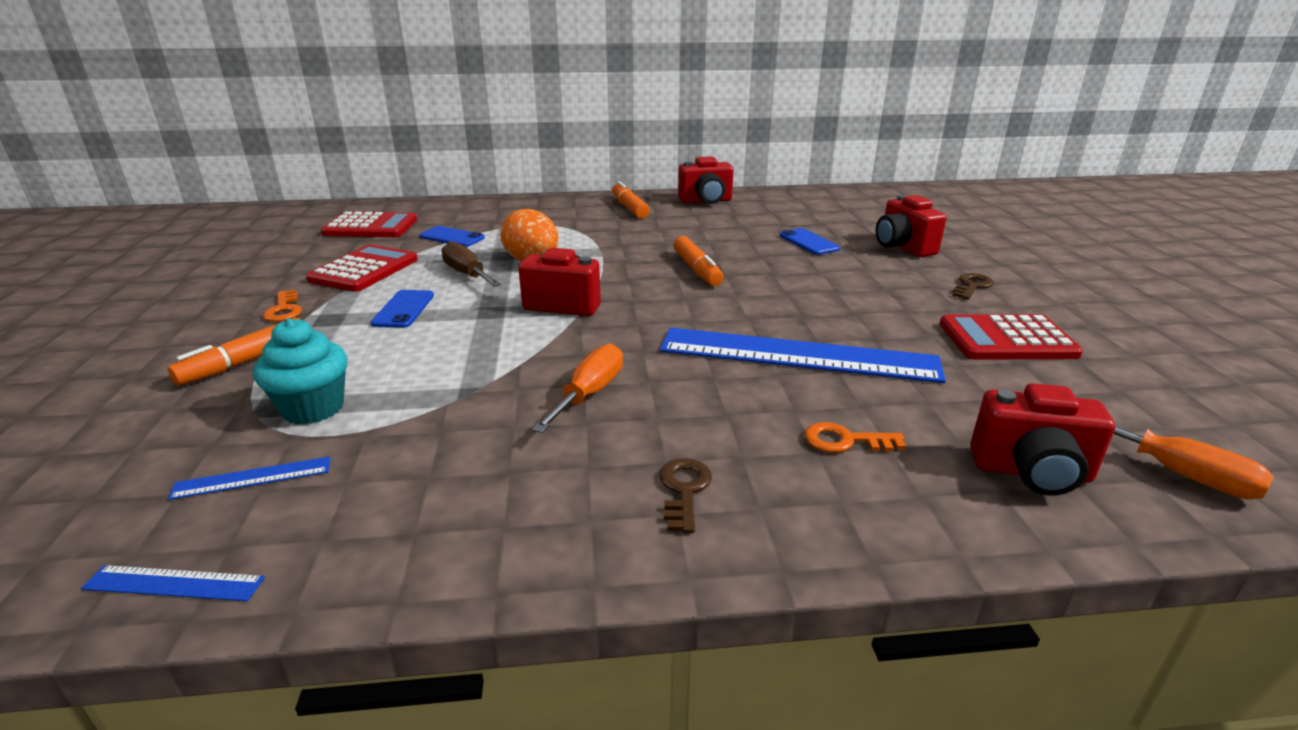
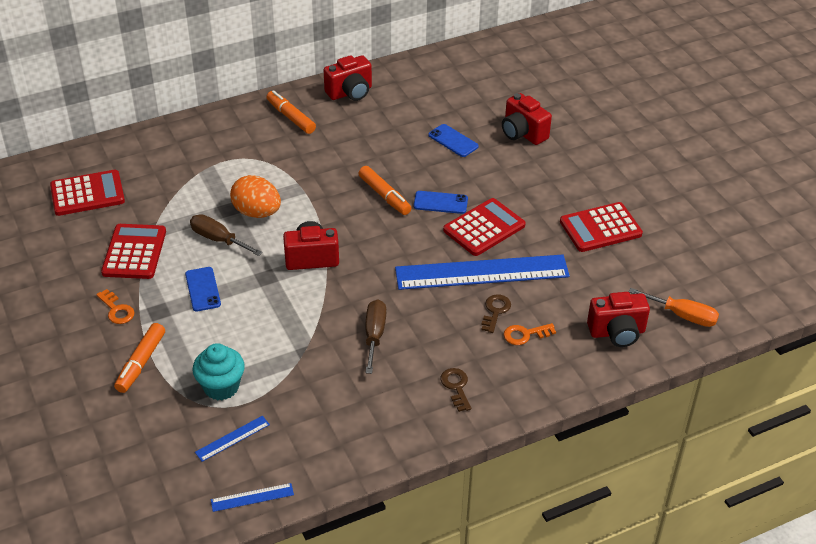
camera: 20 degrees left, 15 degrees up
blue phone [419,226,485,247] -> blue phone moved to [414,191,468,214]
orange screwdriver [532,344,623,433] -> brown screwdriver [365,300,386,374]
brown key [953,273,994,300] -> brown key moved to [481,294,511,333]
none -> red calculator [443,198,526,256]

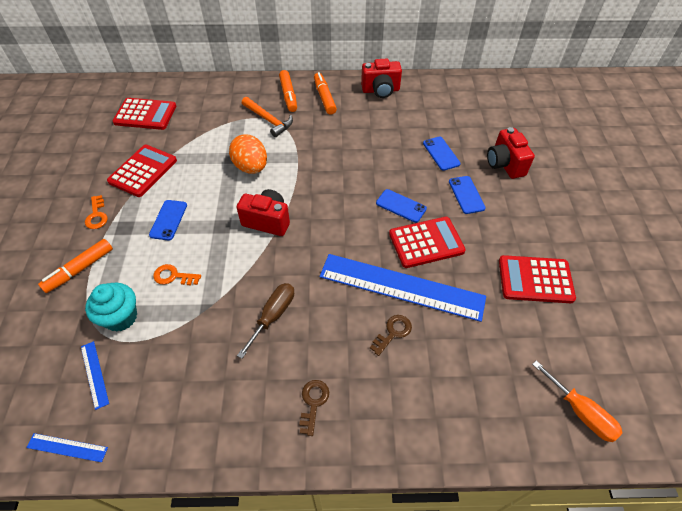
camera: 25 degrees right, 10 degrees up
brown screwdriver [190,214,263,256] -> none
blue ruler [195,416,270,462] -> blue ruler turned 75 degrees clockwise [81,341,109,410]
orange marker [358,166,411,215] -> orange marker moved to [279,70,297,112]
orange key [504,323,556,345] -> orange key moved to [153,264,201,285]
red camera [587,292,650,347] -> none
none -> orange hammer [242,97,293,137]
none -> blue phone [449,176,486,214]

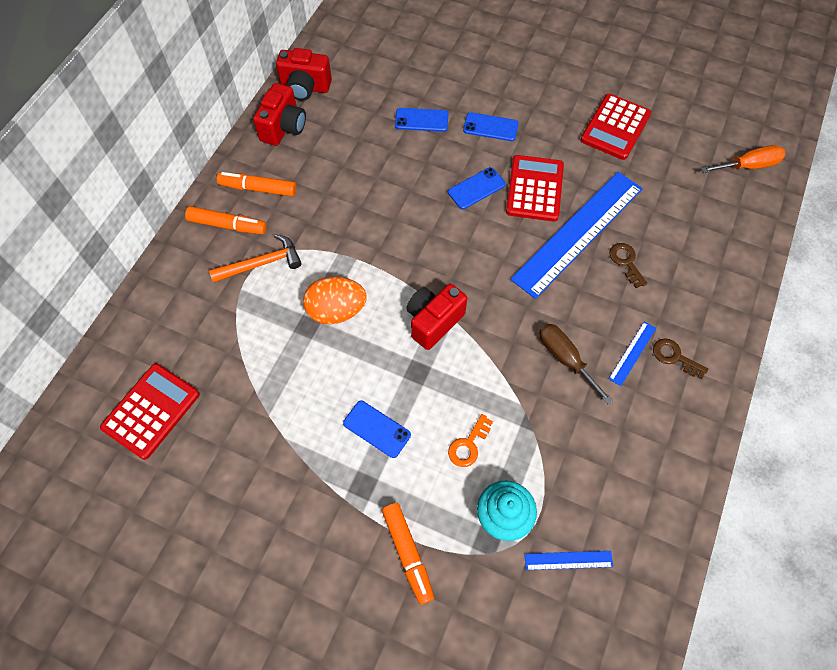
camera: 65 degrees left, 10 degrees up
blue ruler [26,433,108,462] -> blue ruler moved to [609,321,656,386]
orange key [85,195,108,229] -> none
red calculator [107,145,177,197] -> none
red camera [487,127,535,179] -> red camera moved to [276,48,332,101]

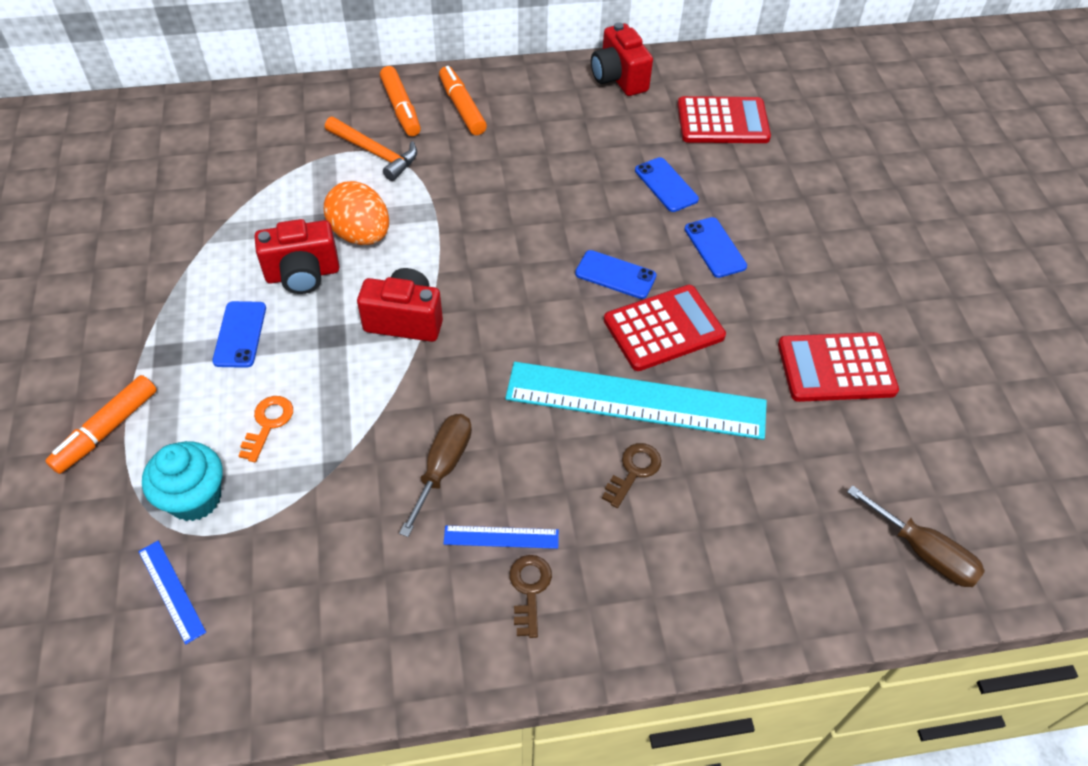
camera: 55 degrees right, 10 degrees down
red calculator [100,364,200,460] -> red calculator moved to [677,96,771,143]
red camera [253,83,306,146] -> red camera moved to [254,219,339,294]
orange key [448,414,493,467] -> orange key turned 105 degrees clockwise [238,396,293,462]
blue ruler [510,172,643,299] -> turquoise ruler [505,362,767,440]
orange screwdriver [701,145,785,173] -> brown screwdriver [847,485,985,587]

